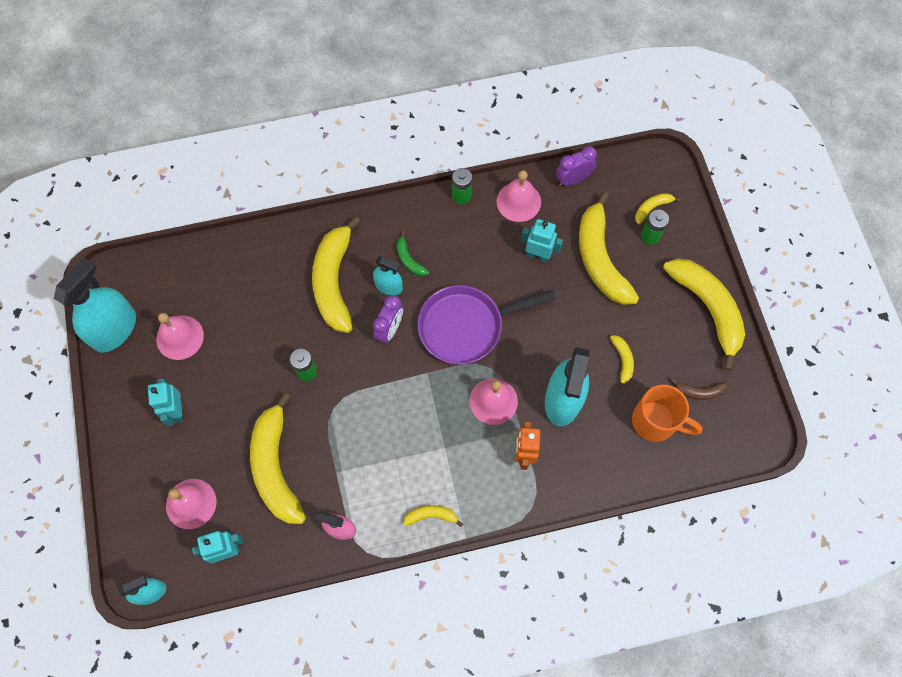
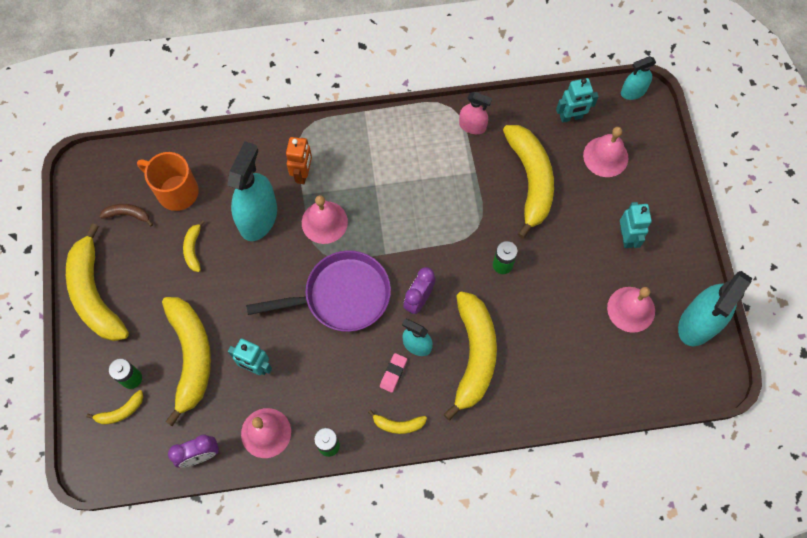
camera: 175 degrees left, 0 degrees up
green banana [396,231,429,276] -> pink eraser [380,353,407,393]
yellow banana [403,505,463,527] -> yellow banana moved to [368,410,427,434]

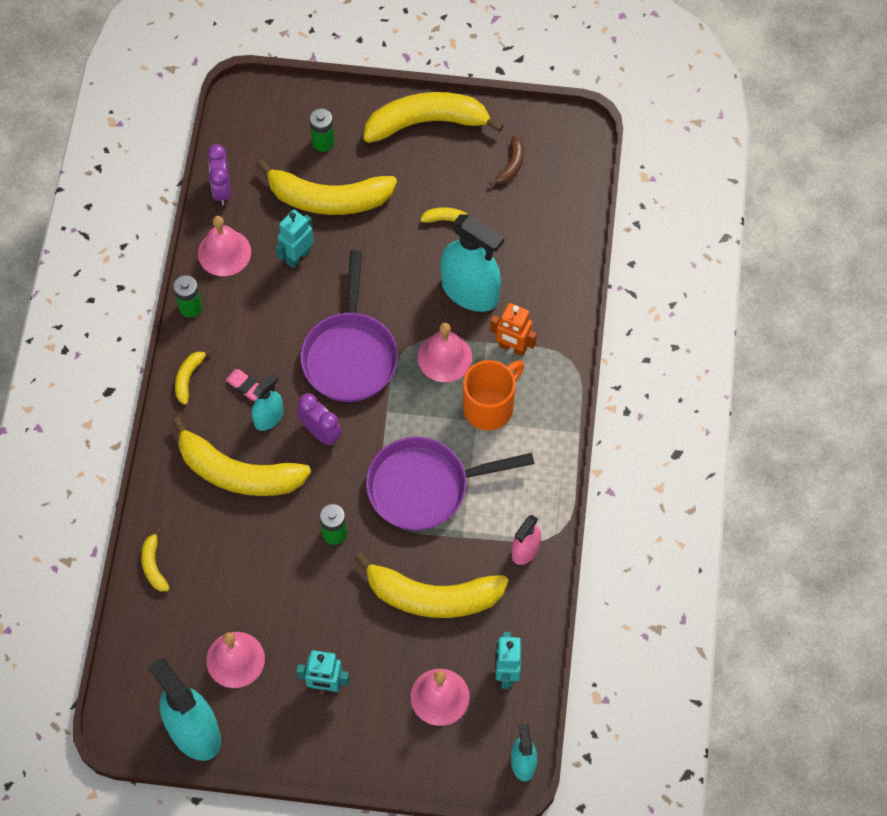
camera: 105 degrees right, 5 degrees down
yellow banana [86,390,143,424] -> yellow banana moved to [141,528,170,592]
orange mug [137,152,199,211] -> orange mug moved to [463,360,524,430]
none -> purple pan [366,437,534,531]

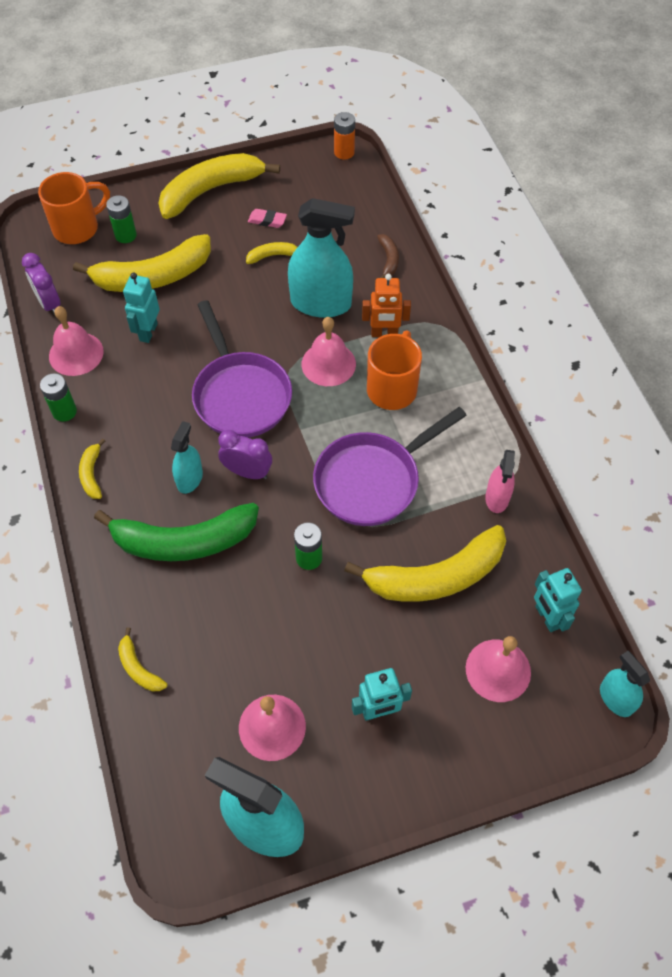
camera: 25 degrees left, 5 degrees down
yellow banana [171,416,311,496] -> green banana [94,503,259,561]
pink eraser [226,369,259,401] -> pink eraser moved to [248,209,287,228]
brown banana [488,136,524,185] -> brown banana moved to [377,234,399,278]
none -> orange mug [38,172,110,244]
none -> orange battery [334,112,355,160]

